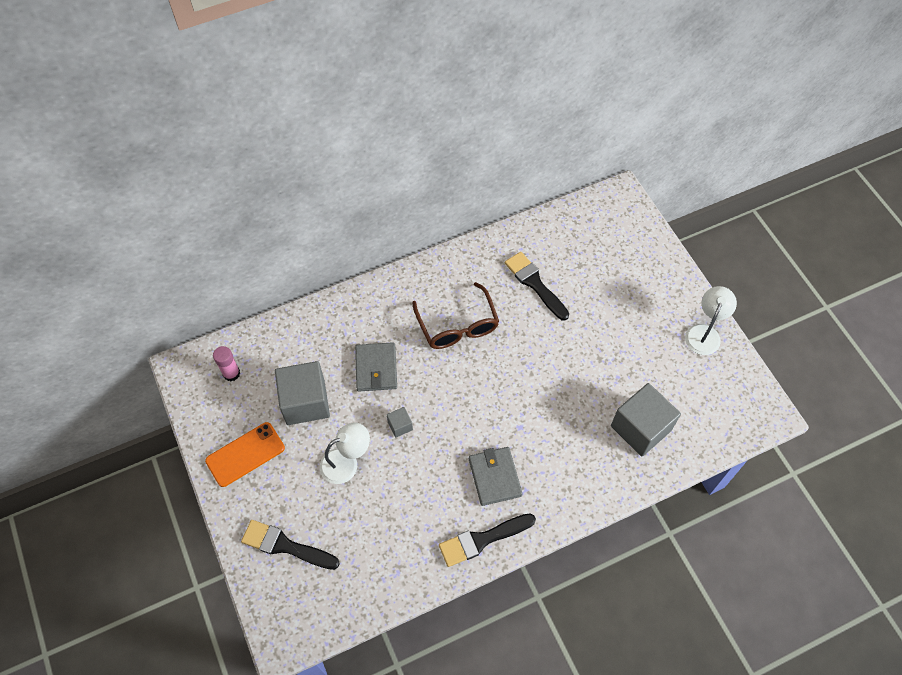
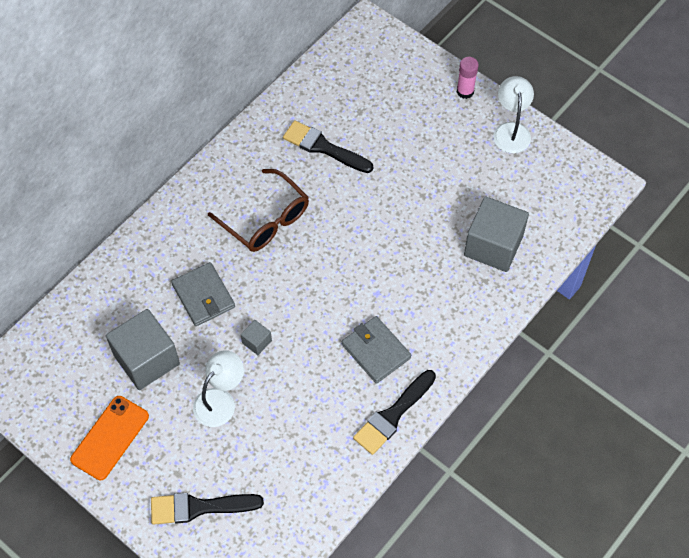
camera: 25 degrees left, 0 degrees up
pink glue stick [213,346,240,381] -> pink glue stick moved to [457,57,479,99]

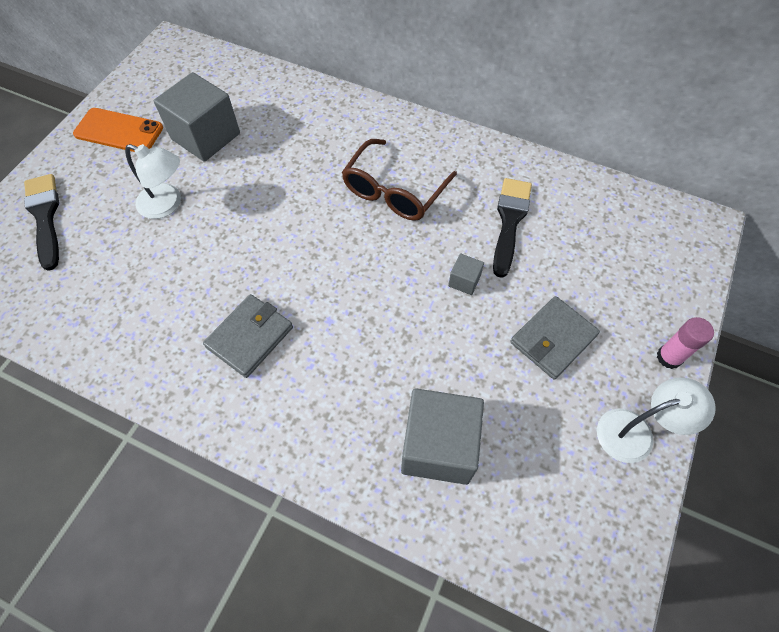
camera: 75 degrees right, 0 degrees up
grey wallet [171,262,235,326] -> grey wallet moved to [510,296,600,379]
grey cube [241,320,272,355] -> grey cube moved to [448,254,484,295]
black brush [353,370,436,455] -> none

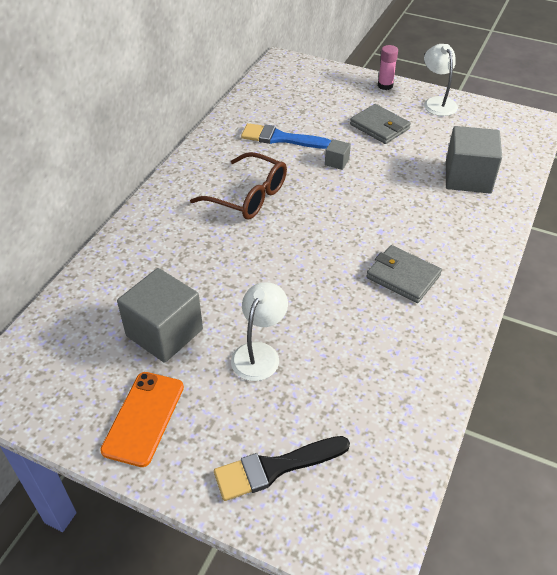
camera: 90 degrees left, 15 degrees down
black brush [493,178,532,278] -> blue brush [241,123,331,149]

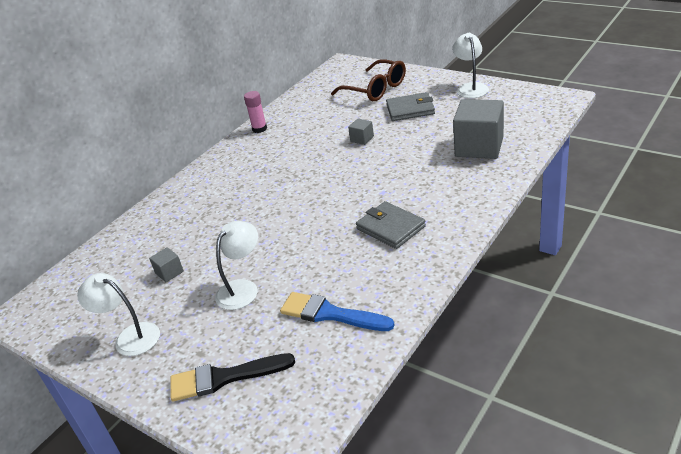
camera: 15 degrees right, 10 degrees down
orange phone [100,372,184,467] -> white lamp [77,273,160,356]
grey cube [117,268,203,363] -> grey cube [149,247,184,282], size x0.44
brown glasses [190,152,287,219] -> brown glasses moved to [331,59,406,101]
blue brush [241,123,331,149] -> blue brush moved to [280,292,395,331]
grey wallet [350,104,411,144] -> grey wallet turned 60 degrees counterclockwise [386,92,435,121]
pink glue stick [378,45,398,90] -> pink glue stick moved to [244,91,267,133]

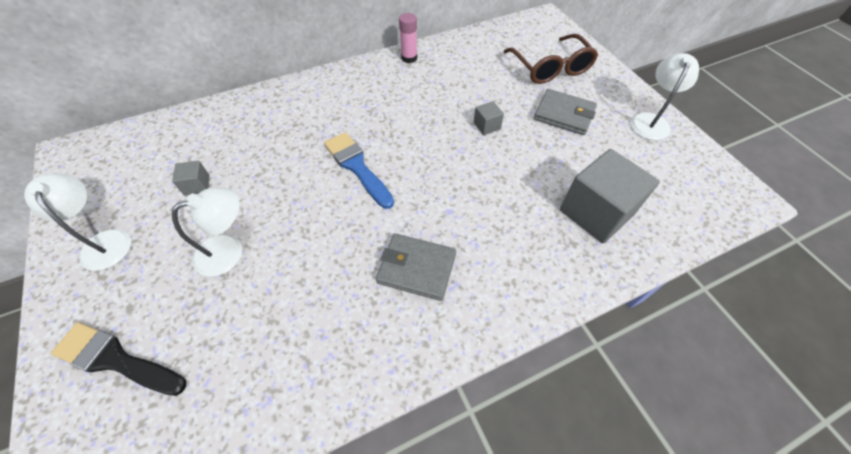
camera: 25 degrees right, 20 degrees up
blue brush [280,292,395,331] -> blue brush moved to [324,132,394,209]
grey wallet [356,201,426,249] -> grey wallet turned 60 degrees counterclockwise [376,233,456,301]

